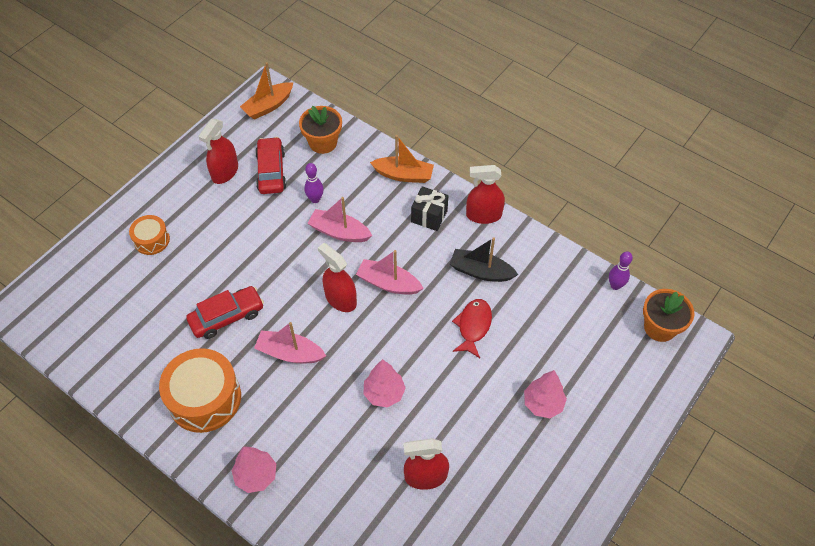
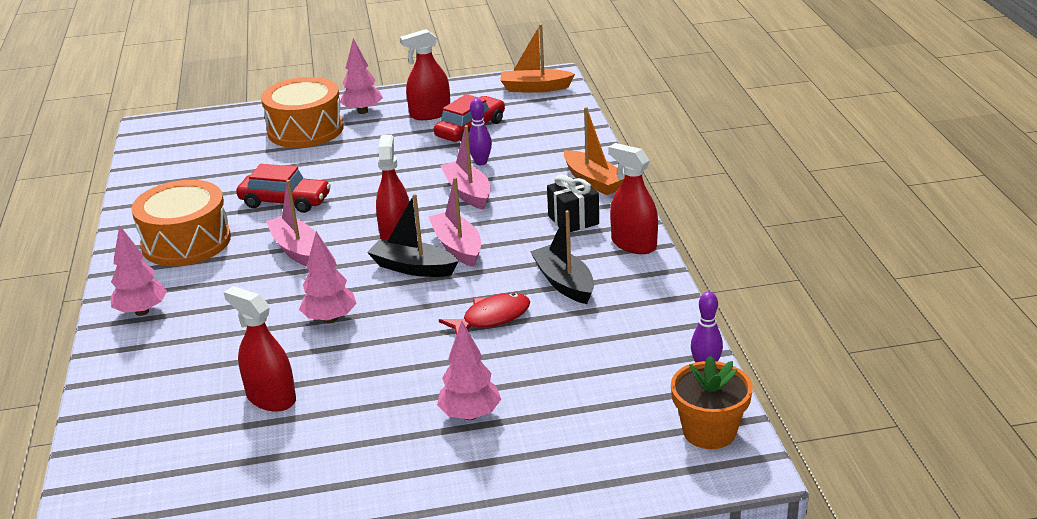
camera: 45 degrees right, 25 degrees down
orange drum [129,215,170,255] -> orange drum [261,77,344,148], size x1.84
orange flower pot [299,106,342,154] -> none
none -> pink tree [340,38,383,114]
none -> black boat [367,194,459,277]

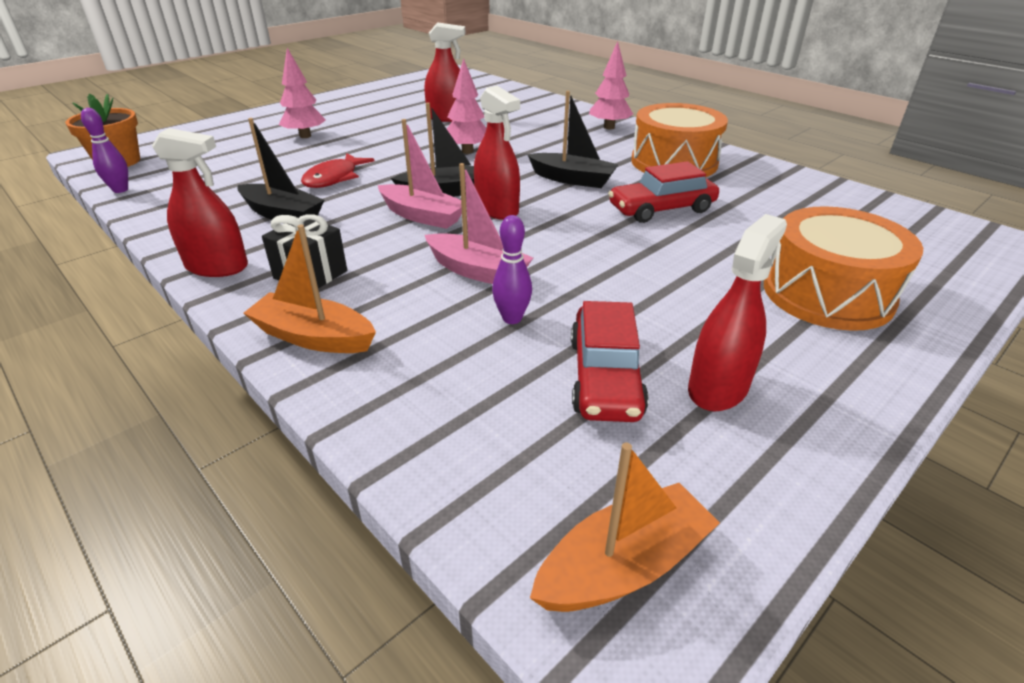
camera: 145 degrees right, 5 degrees up
pink boat [266,180,315,266] -> black boat [527,91,619,188]
pink tree [340,38,383,114] -> none

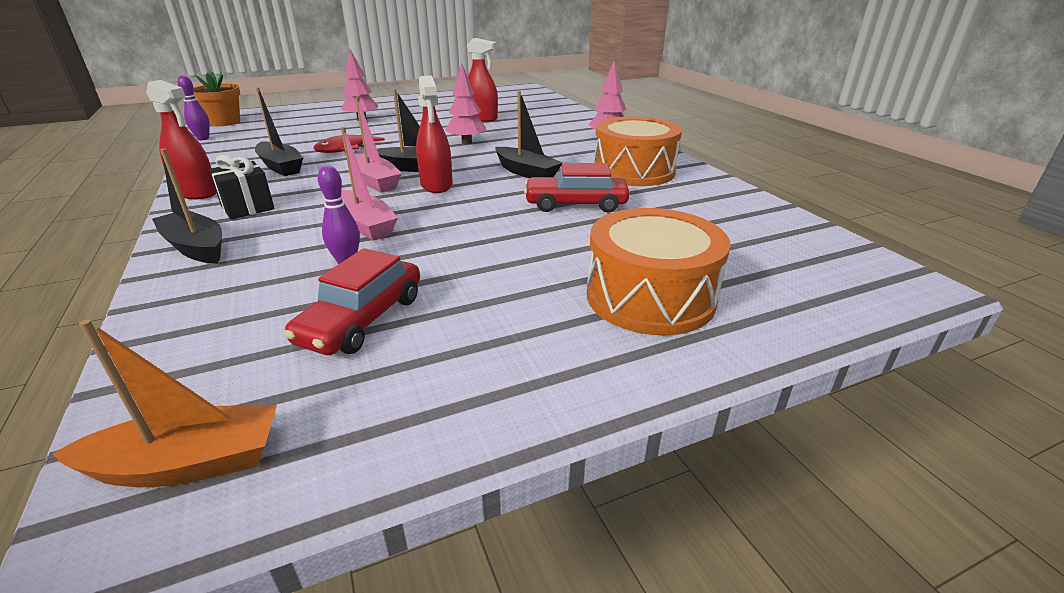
camera: 20 degrees right, 5 degrees down
orange boat [244,224,376,353] -> black boat [152,148,222,264]
red spray bottle [688,214,787,411] -> none

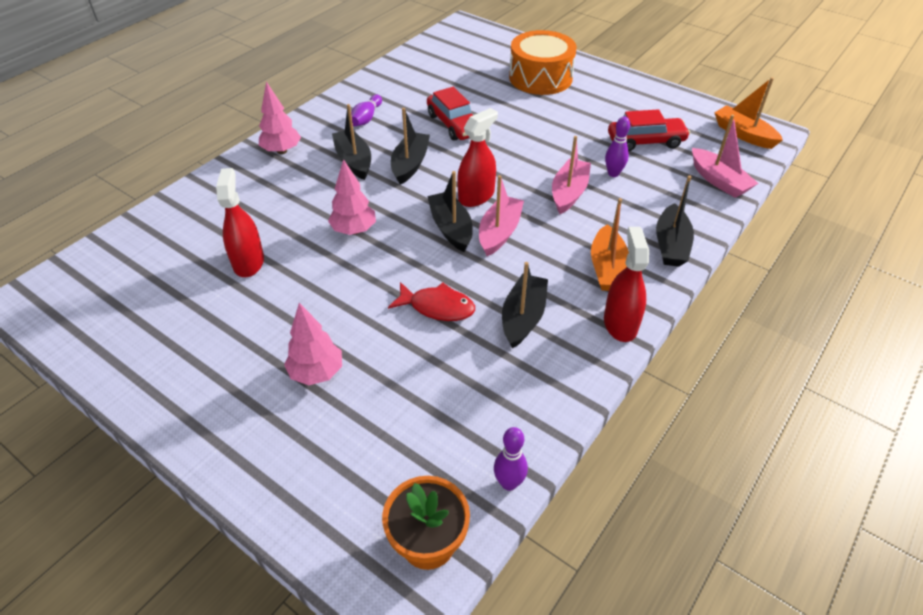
camera: 120 degrees left, 15 degrees up
black gift [209,155,275,219] -> orange boat [591,198,629,291]
orange drum [594,117,682,186] -> purple bowling pin [351,94,382,126]
none -> black boat [332,104,371,180]
none -> pink boat [692,114,759,198]

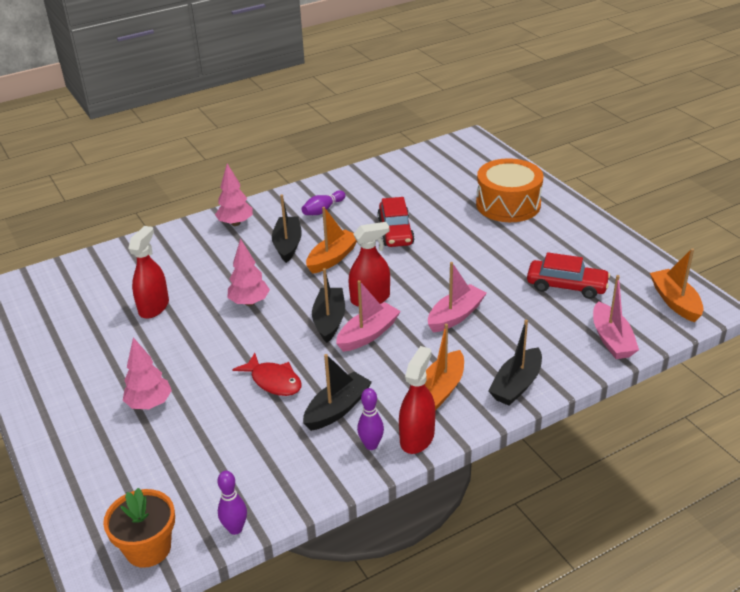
camera: 25 degrees right, 10 degrees down
black boat [391,108,430,185] -> orange boat [306,207,357,274]
purple bowling pin [605,117,630,177] -> purple bowling pin moved to [357,388,384,450]

